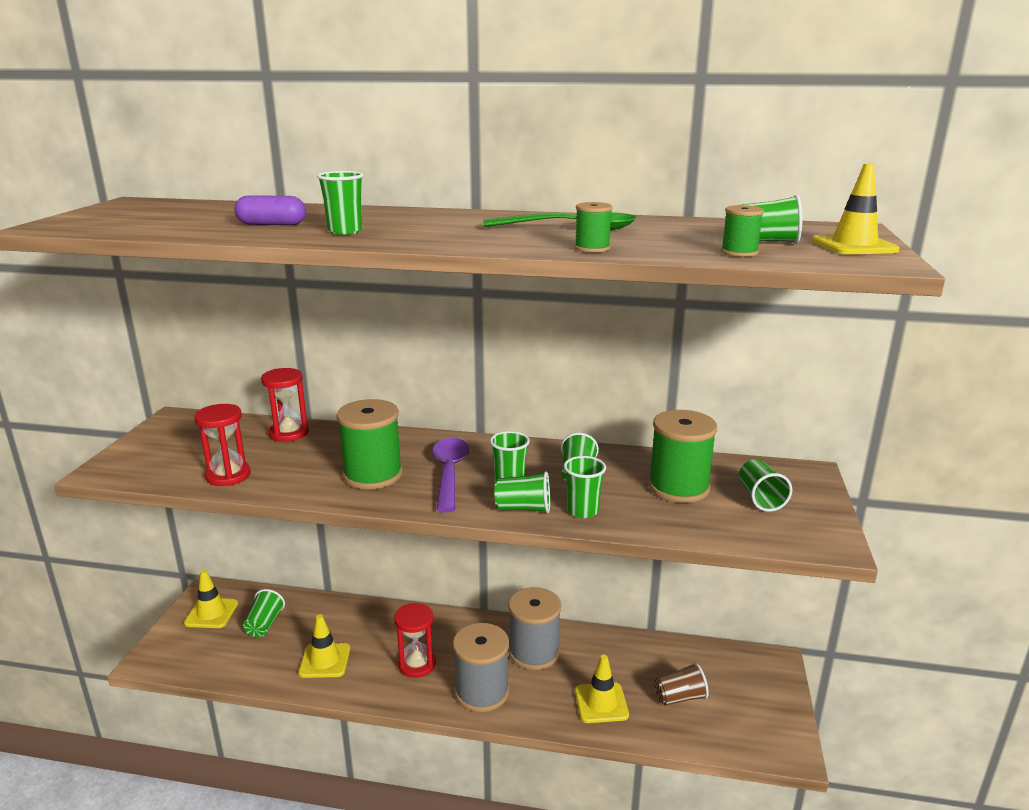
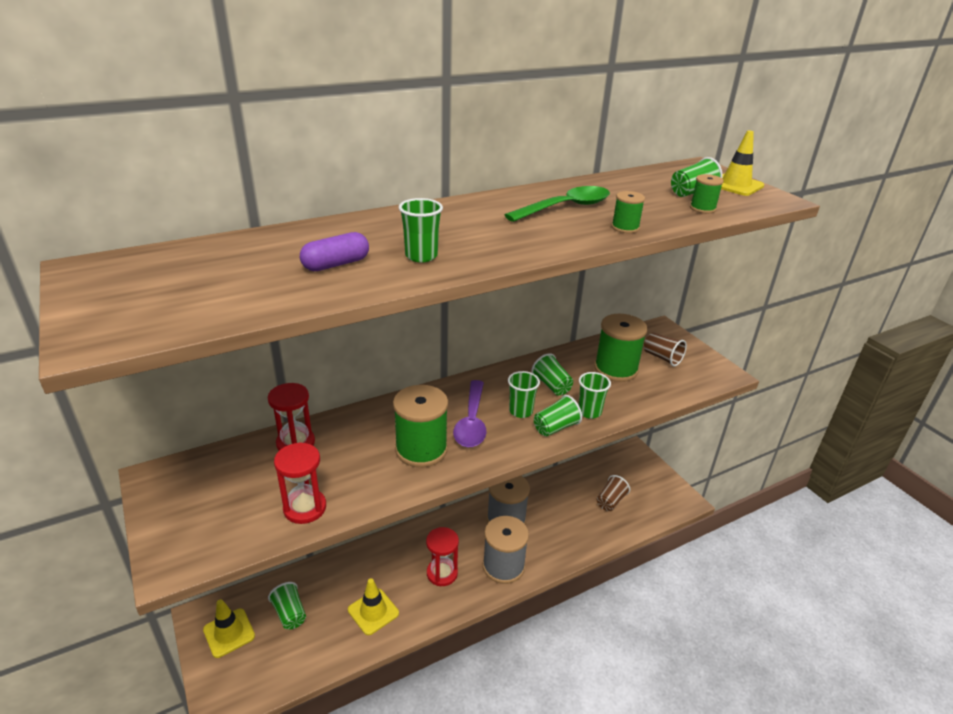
camera: 40 degrees left, 10 degrees up
purple spoon [432,438,469,512] -> purple spoon turned 135 degrees counterclockwise [453,380,487,447]
yellow traffic cone [575,655,629,723] -> none
green cup [739,459,792,512] -> brown cup [644,332,687,366]

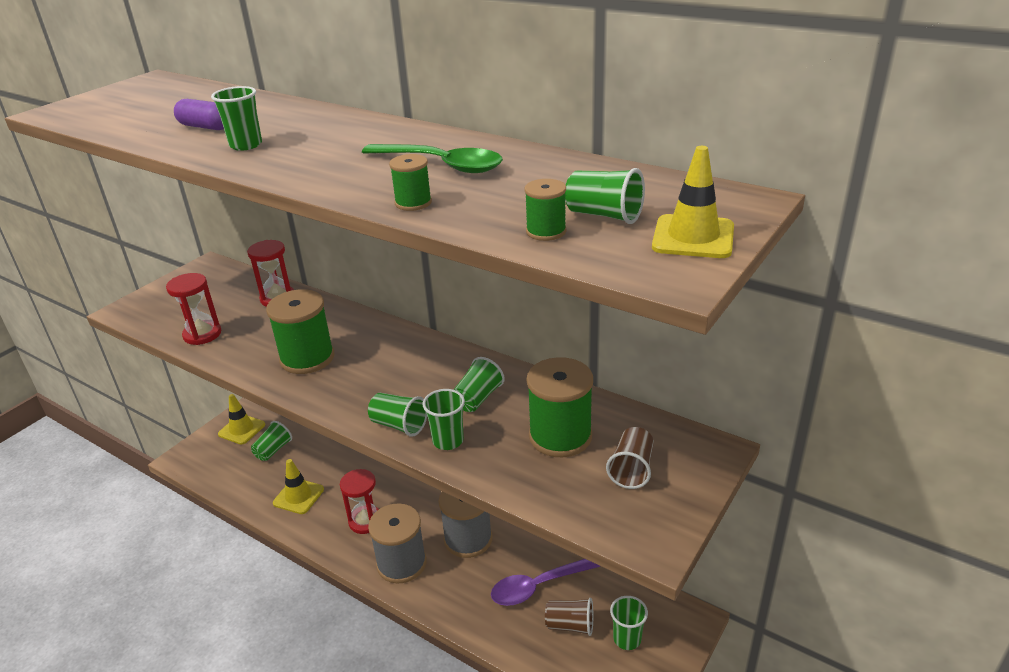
camera: 65 degrees right, 0 degrees up
purple spoon [453,380,487,447] -> purple spoon moved to [491,559,600,606]
green cup [508,371,540,418] -> green cup moved to [610,596,648,650]

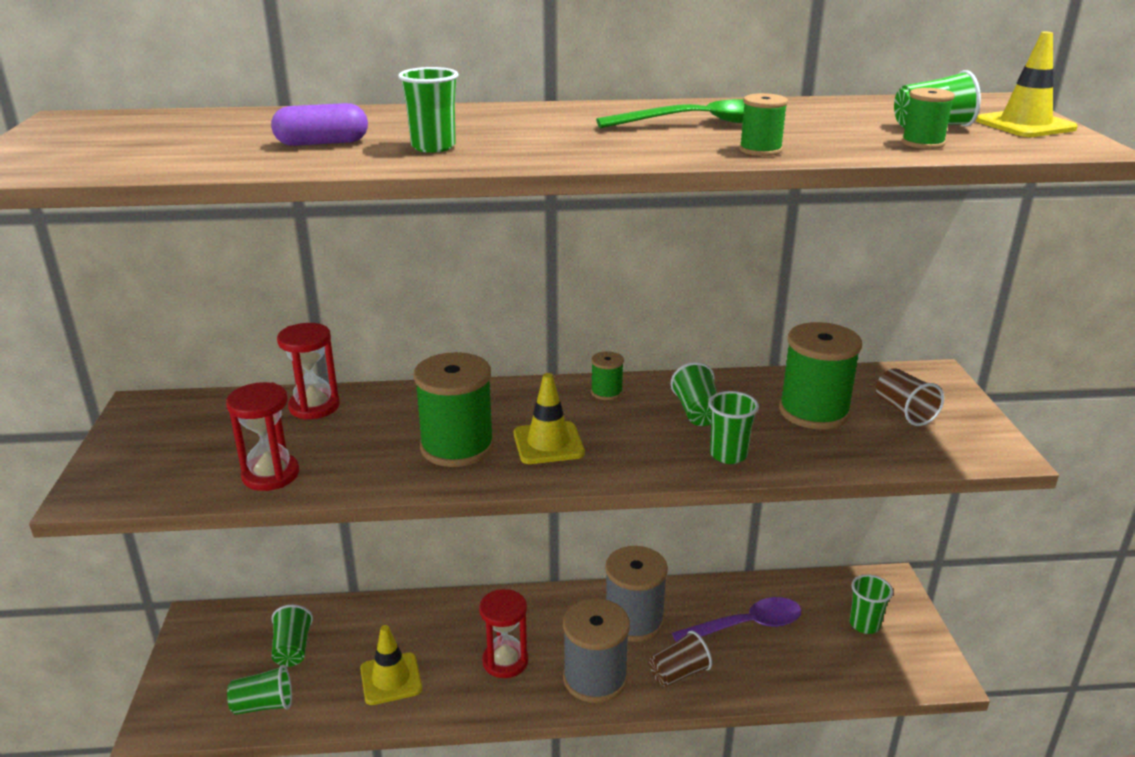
camera: 40 degrees left, 5 degrees down
yellow traffic cone [218,394,265,445] -> yellow traffic cone moved to [514,373,585,464]
green cup [368,393,427,437] -> green cup moved to [227,665,292,715]
purple spoon [491,559,600,606] -> purple spoon turned 135 degrees counterclockwise [672,597,802,642]
brown cup [545,598,593,636] -> brown cup moved to [649,631,712,687]
none -> green spool [591,351,624,400]

